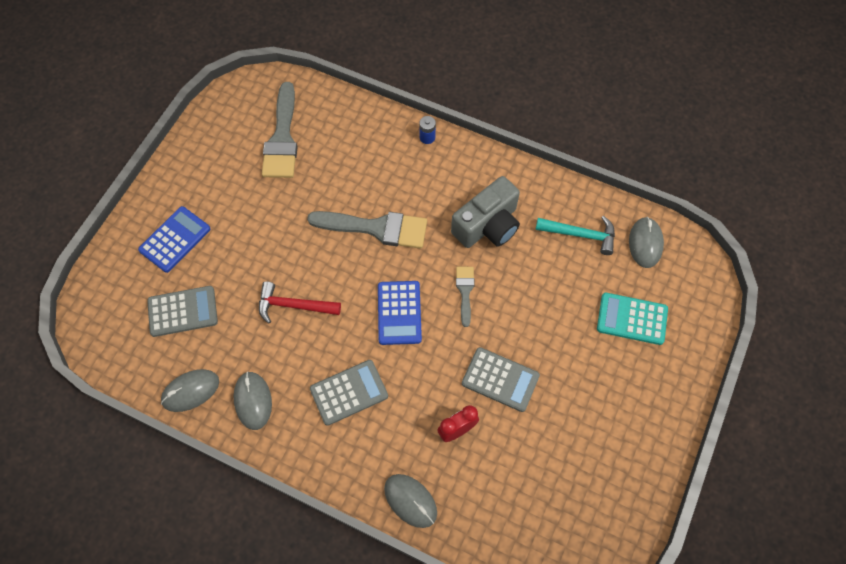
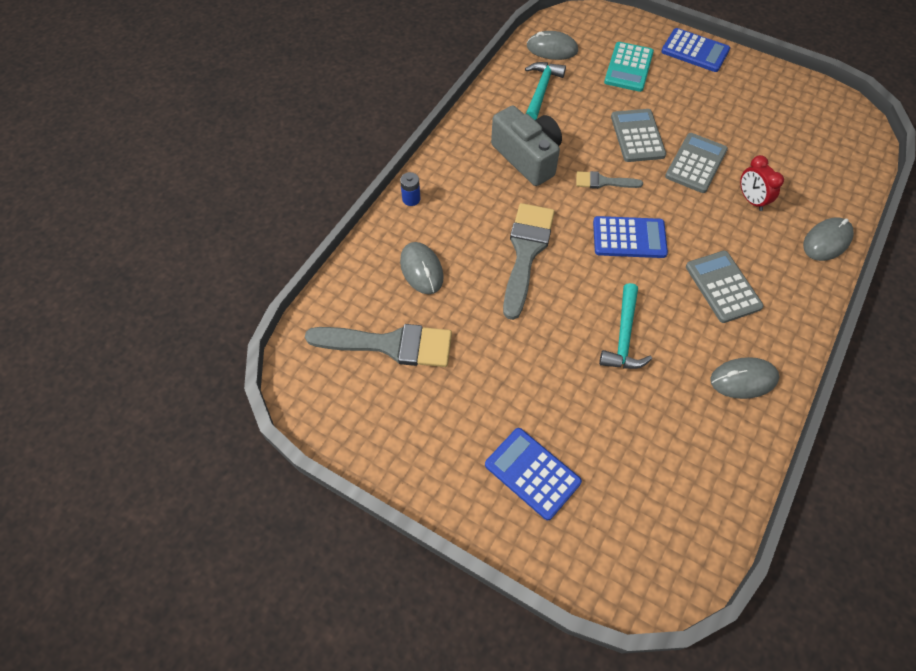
camera: 85 degrees left, 5 degrees down
grey calculator [147,286,218,337] -> grey calculator moved to [611,109,666,162]
grey mouse [161,369,219,412] -> grey mouse moved to [400,242,444,294]
red hammer [259,281,341,324] -> turquoise hammer [599,283,652,369]
none -> blue calculator [661,28,730,72]

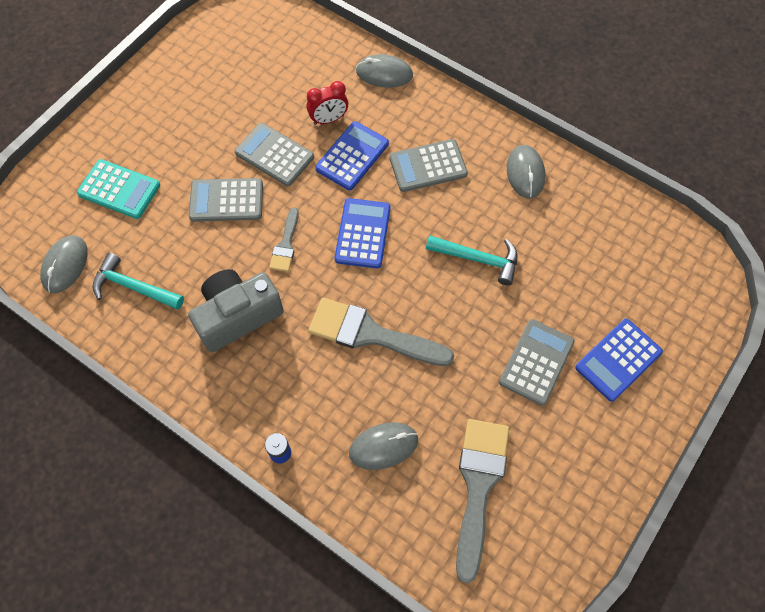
camera: 85 degrees left, 5 degrees up
blue calculator [661,28,730,72] -> blue calculator moved to [315,121,389,190]
grey mouse [803,217,854,261] -> grey mouse turned 45 degrees counterclockwise [356,54,413,88]
none -> grey calculator [499,319,575,405]

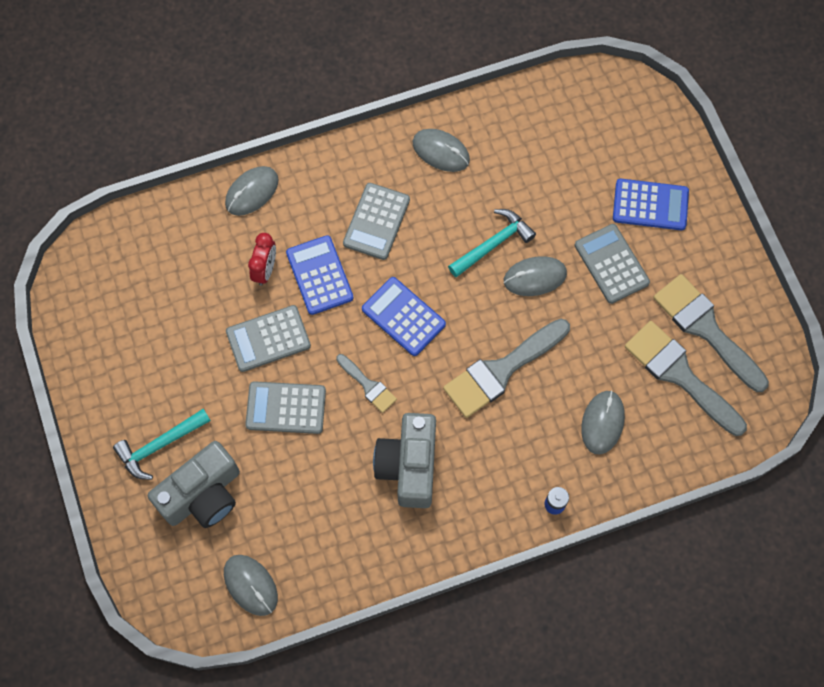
camera: 55 degrees left, 5 degrees up
turquoise calculator [77,159,160,219] -> grey camera [148,441,240,528]
turquoise hammer [92,253,184,310] -> turquoise hammer moved to [113,409,211,480]
grey calculator [189,178,263,222] -> grey calculator turned 60 degrees clockwise [245,381,326,434]
blue calculator [575,319,663,402] -> blue calculator turned 75 degrees counterclockwise [613,179,689,230]
none -> grey mouse [504,256,567,296]
none -> grey brush [653,274,769,392]

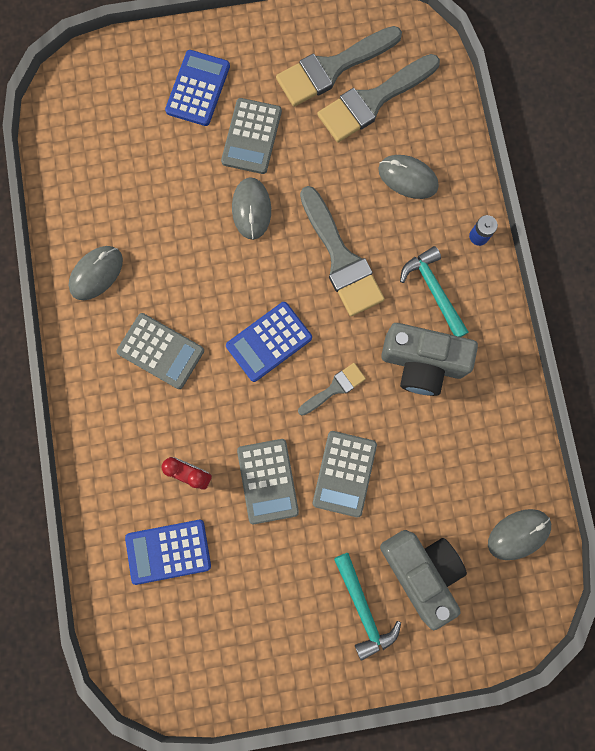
camera: 80 degrees left, 10 degrees up
grey mouse [225,166,278,216] -> none
blue calculator [286,235,354,315] -> blue calculator moved to [125,520,211,585]
turquoise hammer [448,209,536,277] -> turquoise hammer moved to [400,246,469,337]
grey calculator [575,224,650,304] -> grey calculator turned 60 degrees counterclockwise [221,98,282,174]

